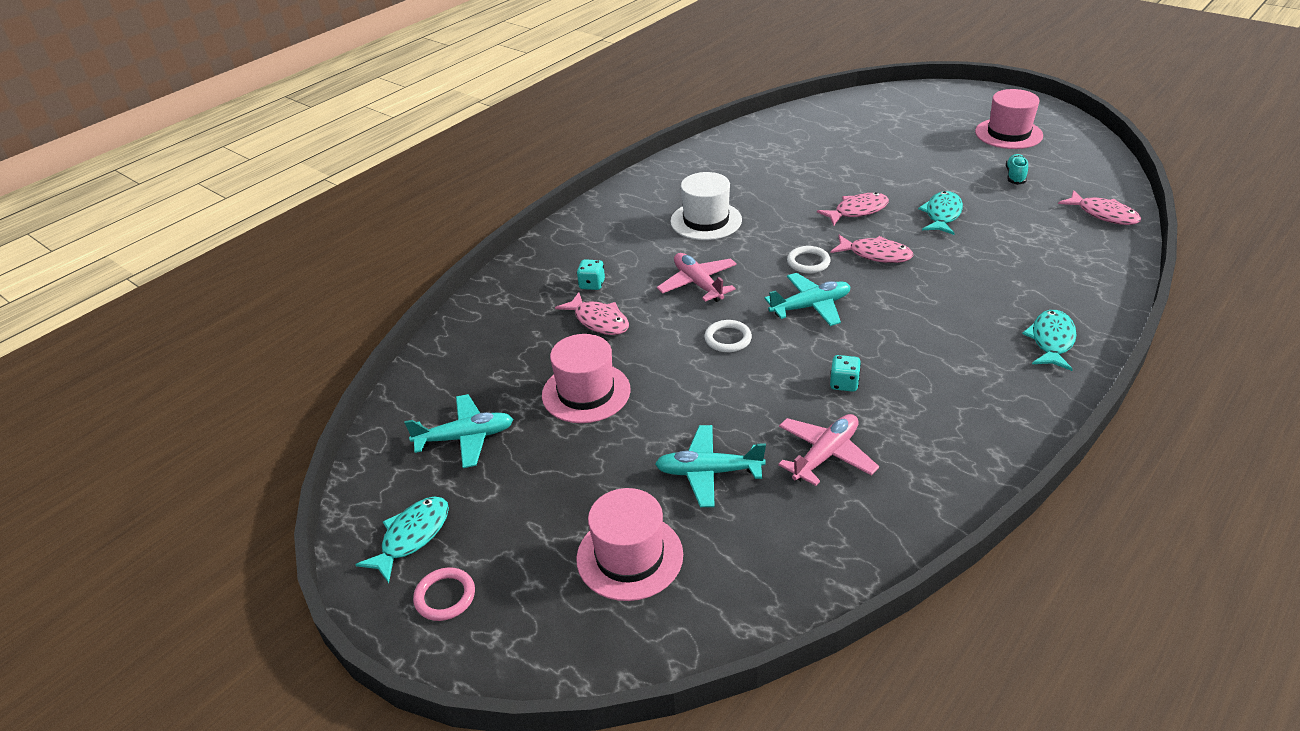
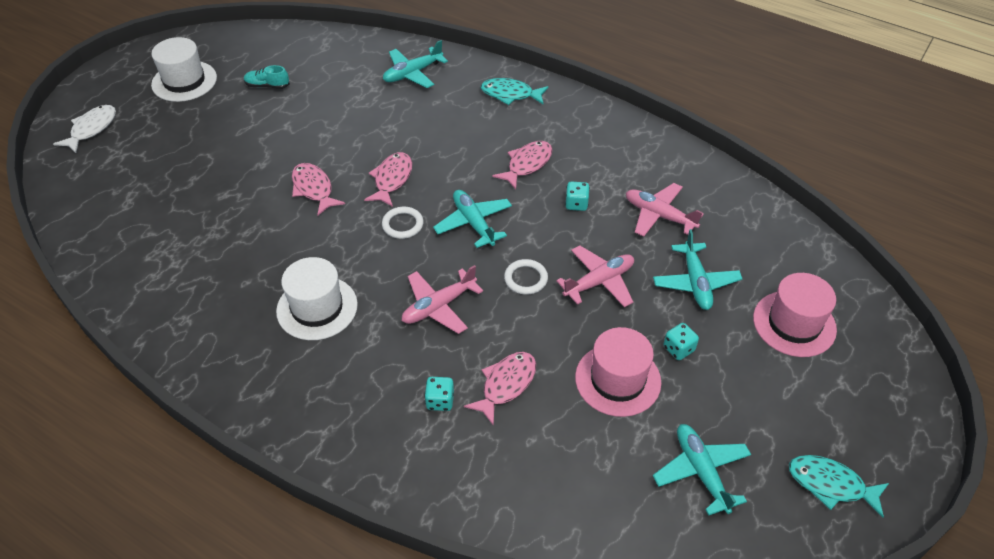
camera: 100 degrees left, 10 degrees up
pink ring [413,567,475,621] -> none
turquoise fish [918,191,963,235] -> none
pink hat [975,89,1043,149] -> white hat [151,37,217,102]
pink fish [1058,190,1141,225] -> pink fish moved to [492,141,552,189]
none -> white fish [53,105,116,153]
none -> turquoise plane [383,40,448,88]
none -> pink plane [556,245,634,308]
none -> turquoise dice [663,323,699,360]

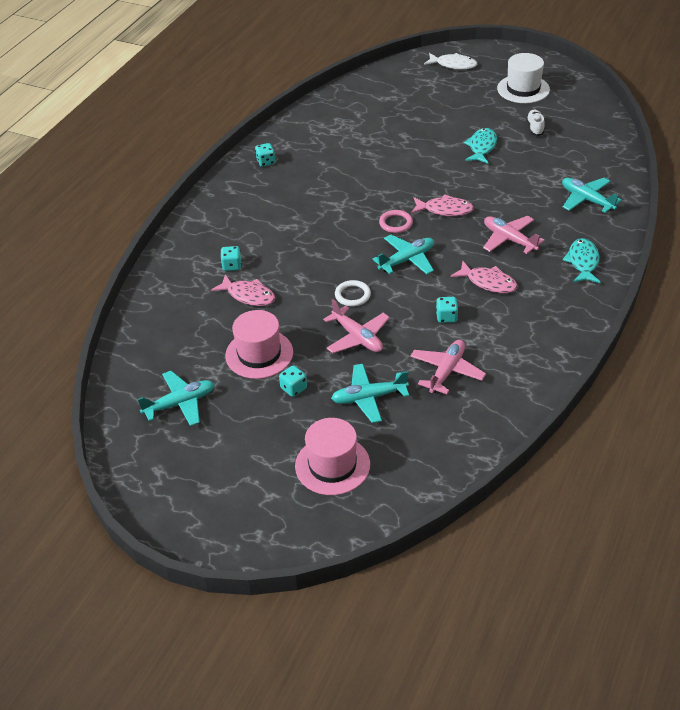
camera: 85 degrees right, 5 degrees down
turquoise shoe [244,65,290,89] -> white shoe [526,110,545,136]
white hat [276,257,358,340] -> none
pink fish [292,163,345,215] -> none
white ring [382,207,423,239] -> pink ring [379,210,413,233]
pink plane [402,265,483,334] -> pink plane moved to [483,216,545,254]
turquoise fish [789,455,889,518] -> turquoise fish moved to [464,128,497,164]
none -> turquoise dice [255,143,275,167]

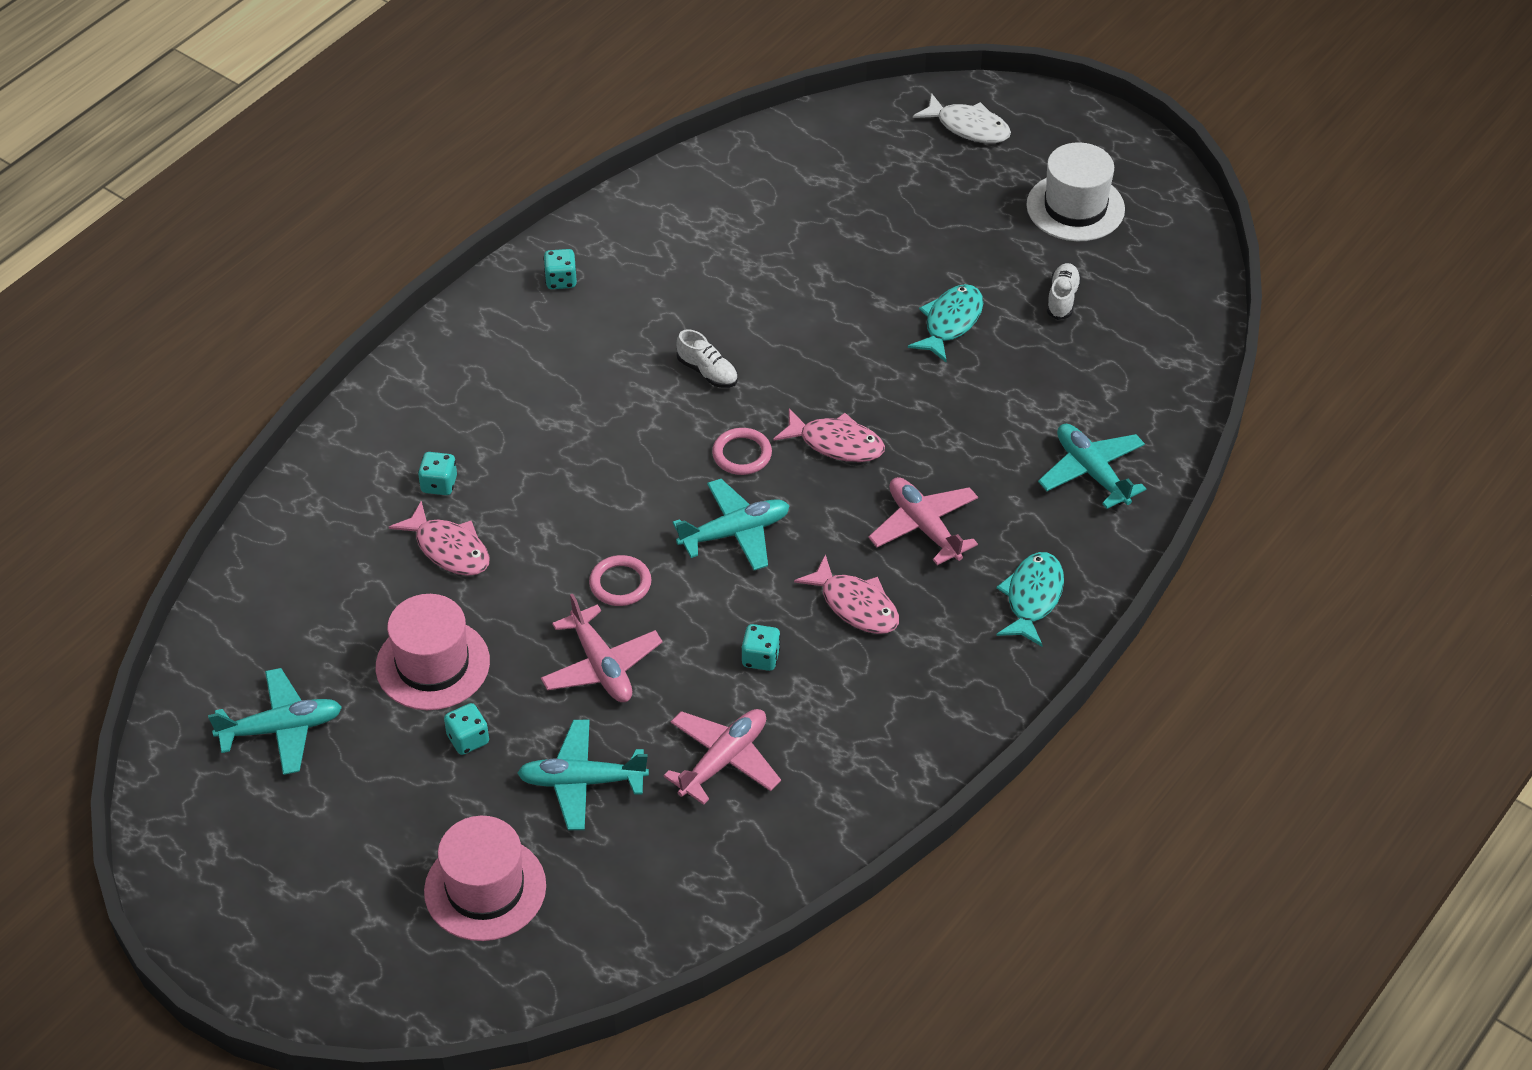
camera: 10 degrees right, 5 degrees up
white ring [335,280,371,306] -> pink ring [589,555,651,606]
none -> white shoe [676,329,738,388]

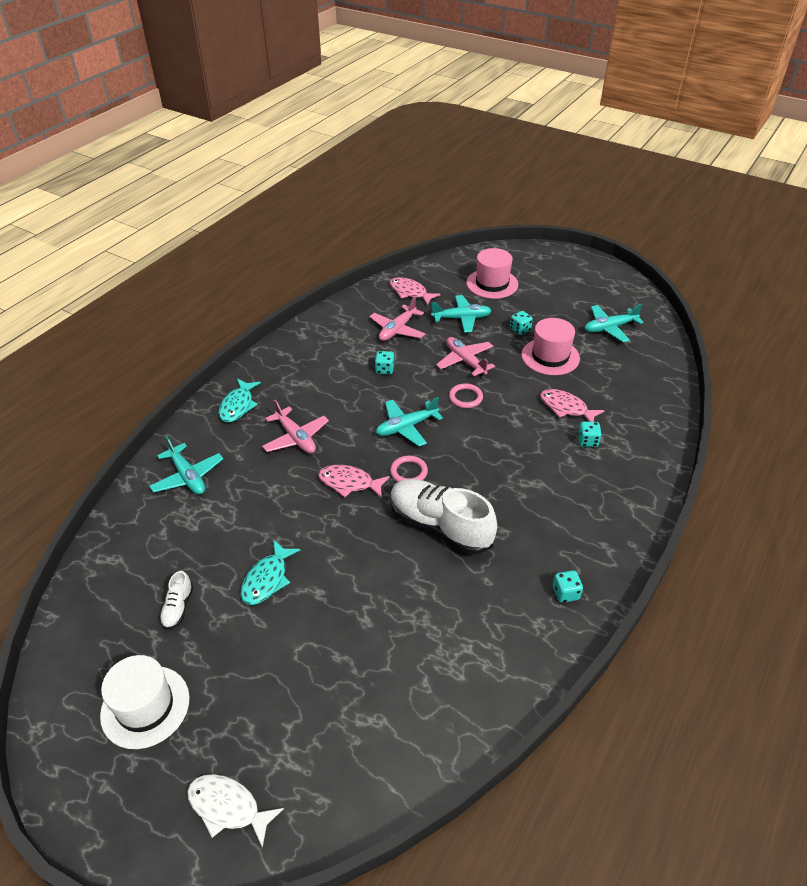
camera: 175 degrees right, 5 degrees down
white shoe [676,329,738,388] -> white shoe [391,479,497,554], size x2.28
pink fish [794,554,899,634] -> pink fish moved to [390,277,441,305]

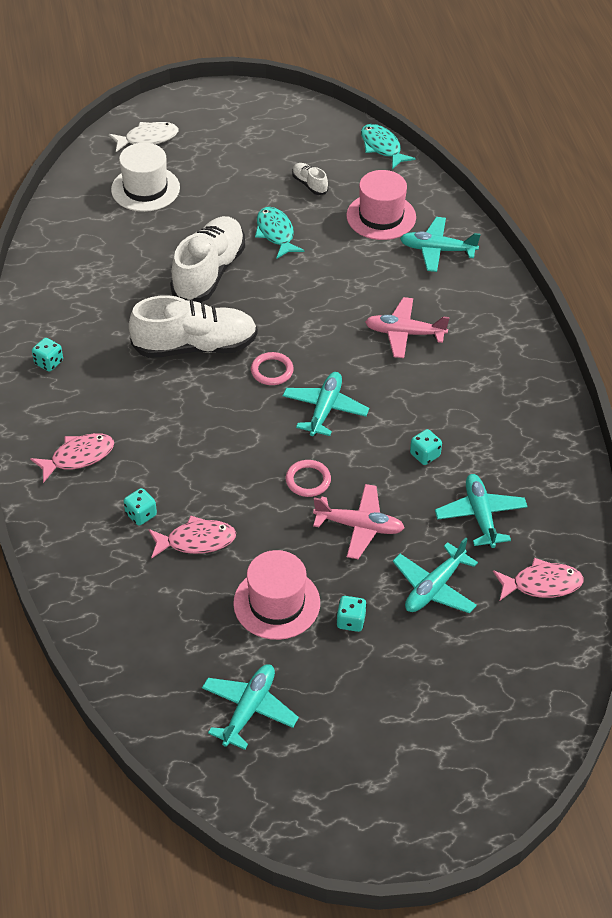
camera: 135 degrees right, 5 degrees up
white hat [100,655,190,749] -> white hat moved to [111,143,180,212]
turquoise fish [218,379,261,422] -> turquoise fish moved to [361,124,416,169]
pink fish [318,465,390,498] -> pink fish moved to [30,433,114,483]
pink plane [370,297,425,341] -> turquoise plane [435,474,528,548]
pink hat [466,248,518,299] -> pink hat moved to [346,170,416,240]
none -> white shoe [170,216,245,303]

